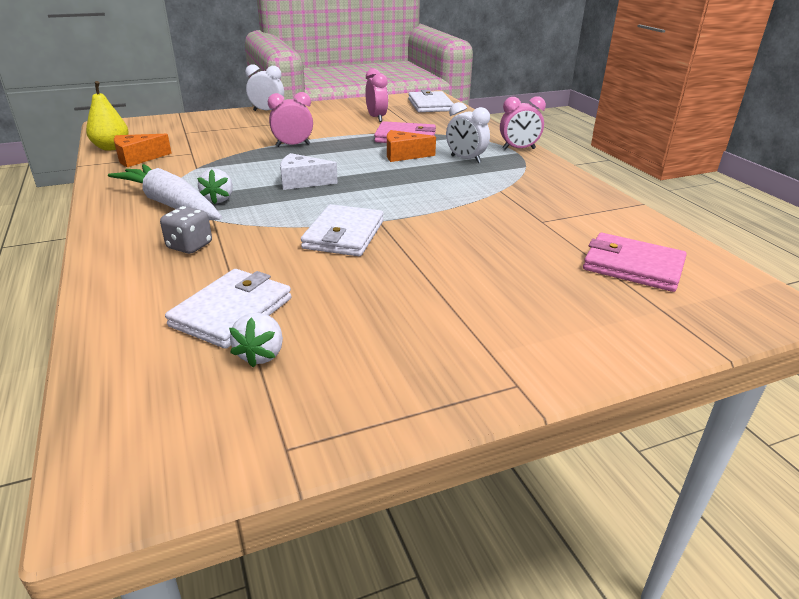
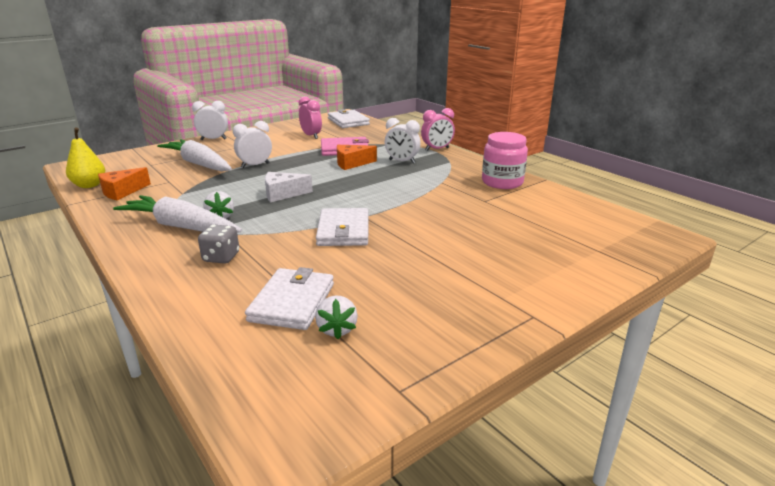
camera: 15 degrees left, 5 degrees down
pink clock [268,92,313,147] -> white clock [233,121,272,168]
pink wallet [583,233,687,292] -> none
none -> white carrot [157,139,232,171]
none -> pink jar [482,132,528,189]

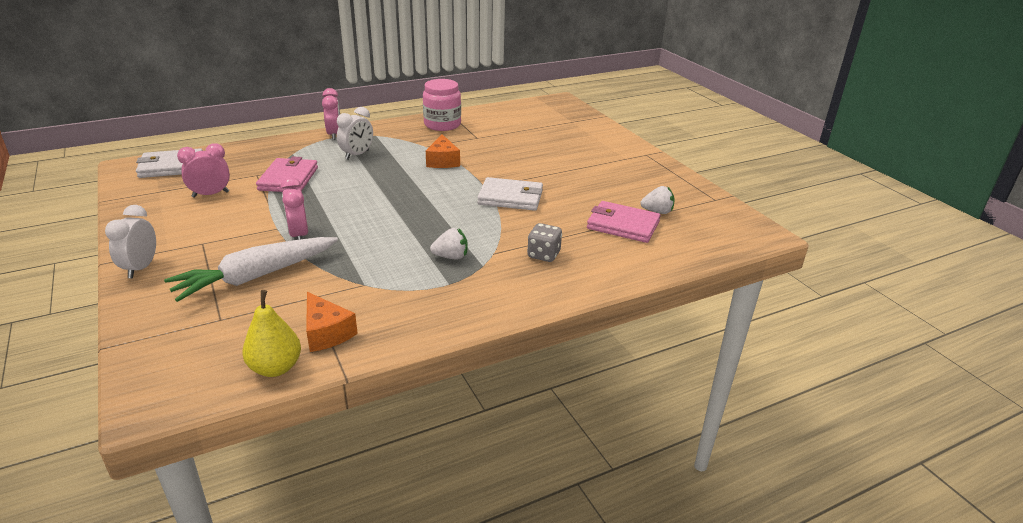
camera: 80 degrees left, 5 degrees up
white carrot [113,195,242,233] -> none
white clock [233,121,272,168] -> pink clock [281,177,308,240]
white wallet [245,267,334,330] -> pink wallet [587,201,661,243]
white cheese [265,172,313,202] -> none
orange cheese [337,145,377,170] -> orange cheese moved to [426,134,460,168]

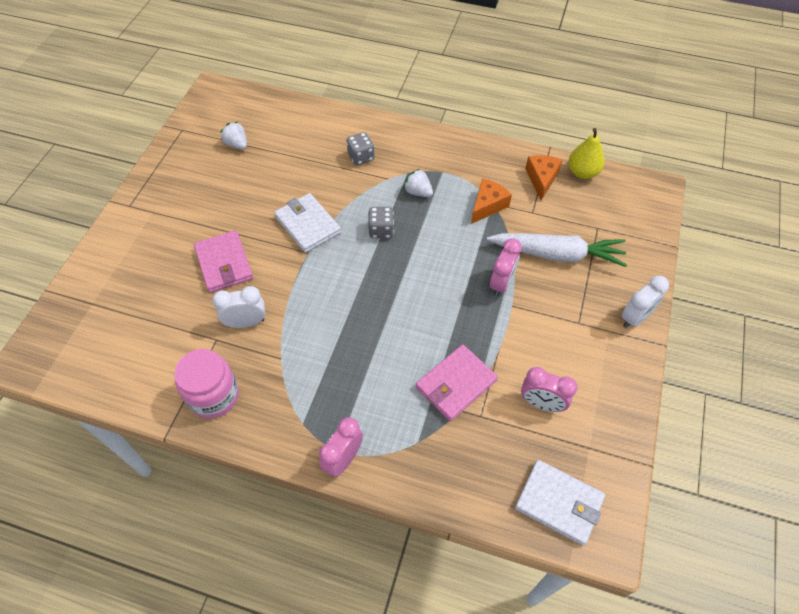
camera: 135 degrees left, 25 degrees up
white clock [337,107,373,160] -> white clock moved to [212,286,265,328]
orange cheese [426,134,460,168] -> orange cheese moved to [471,178,512,224]
pink wallet [587,201,661,243] -> pink wallet moved to [194,230,253,293]
none -> grey dice [368,207,394,238]

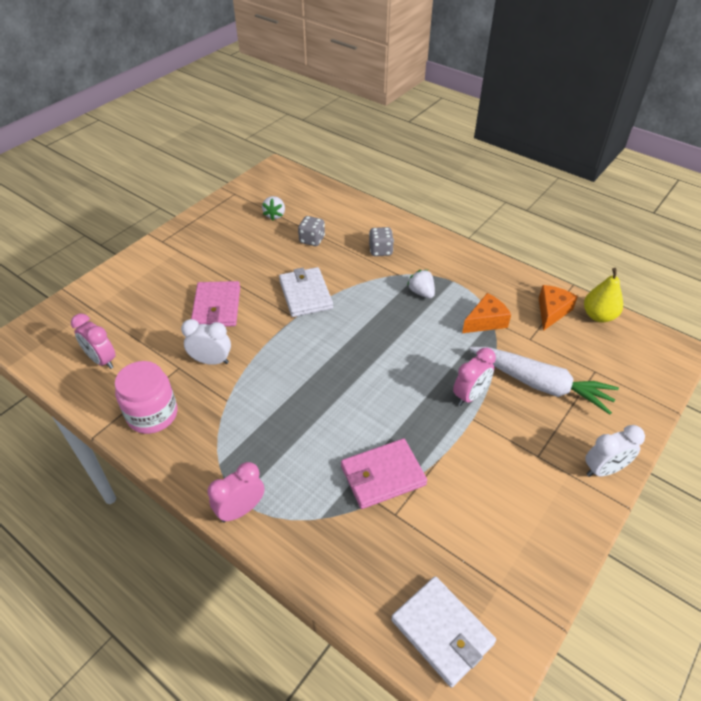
camera: 20 degrees right, 10 degrees down
white strawberry [220,122,247,149] -> white strawberry turned 150 degrees counterclockwise [262,196,285,220]
grey dice [368,207,394,238] -> grey dice moved to [298,216,325,246]
pink clock [521,367,578,412] -> pink clock moved to [71,314,116,369]

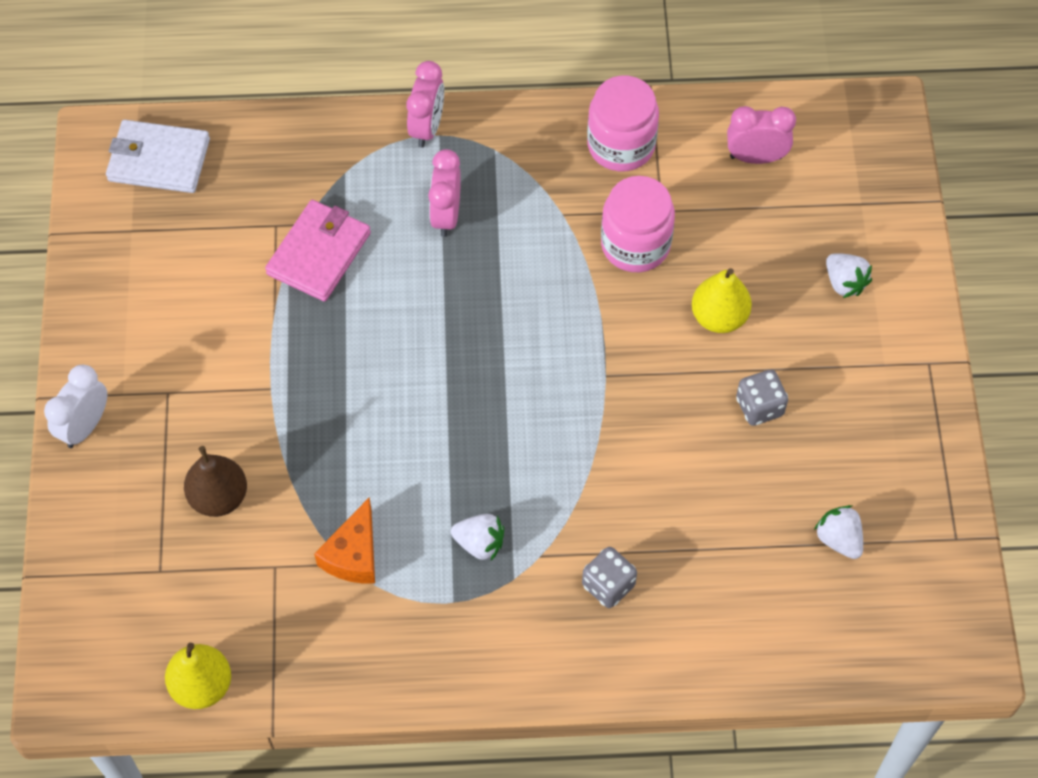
camera: 140 degrees right, 15 degrees up
white clock [181,319,231,365] -> pink jar [601,176,675,272]
pink wallet [191,281,240,327] -> yellow pear [692,268,752,333]
white wallet [279,267,333,317] -> none
grey dice [298,216,325,246] -> grey dice moved to [736,370,788,426]
pink clock [453,348,496,406] -> pink clock moved to [428,149,461,237]
white carrot [470,347,619,414] -> brown pear [184,446,247,517]
orange cheese [539,285,578,331] -> none
none -> white strawberry [826,253,872,298]

